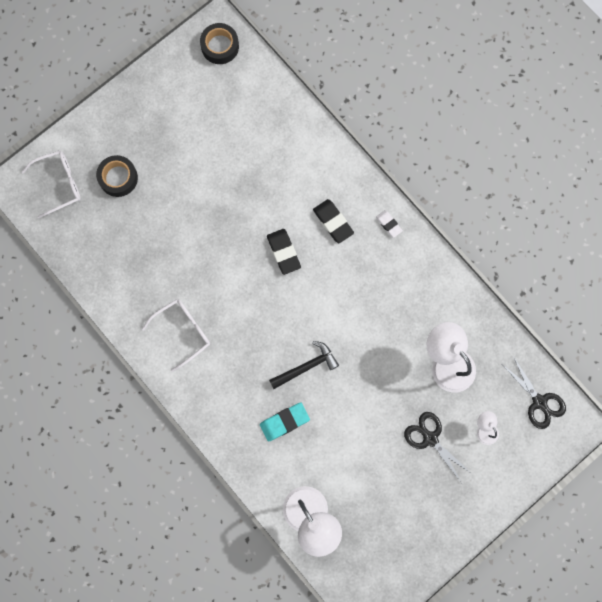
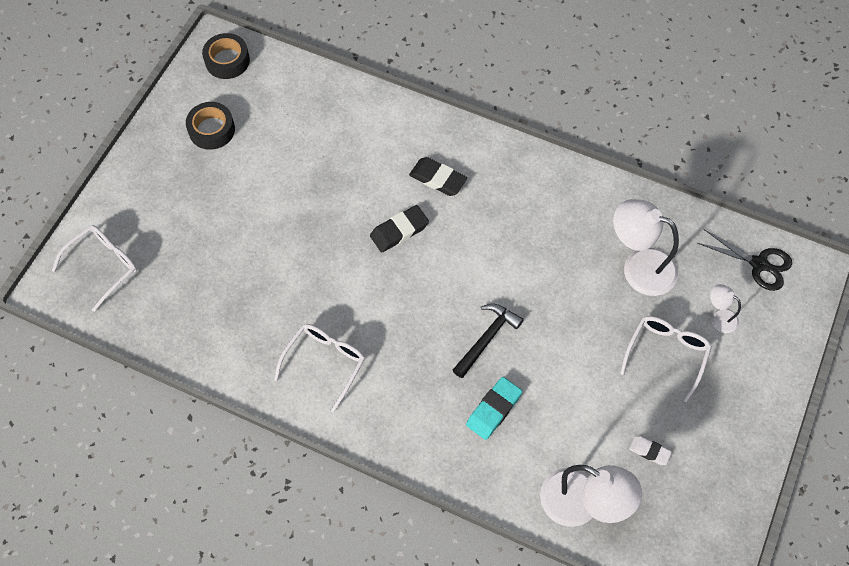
camera: 25 degrees left, 15 degrees down
black tape [96,155,138,197] -> black tape moved to [186,102,235,150]
black eraser [267,229,301,275] -> black eraser turned 75 degrees counterclockwise [370,205,429,252]
white eraser [376,210,403,238] -> white eraser moved to [629,436,672,465]
black scissors [404,412,472,483] -> white glasses [620,316,712,402]

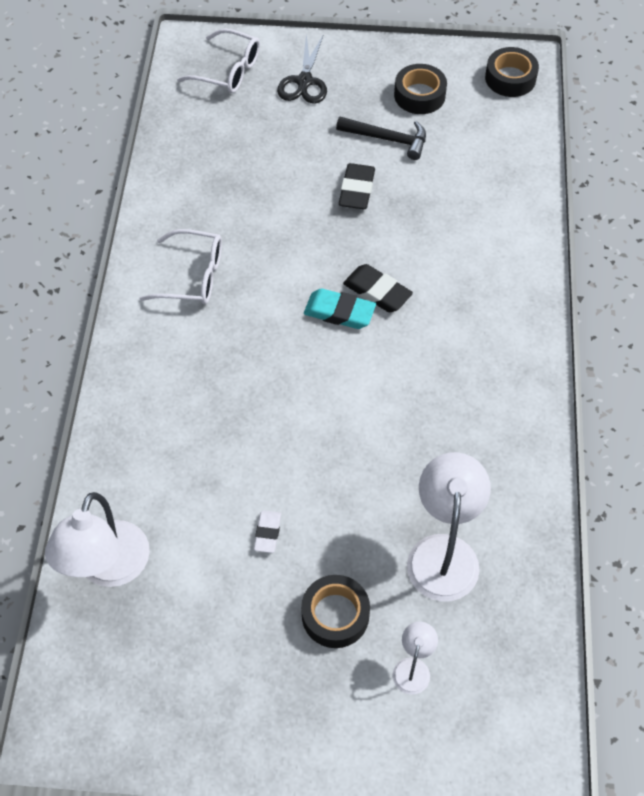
camera: 70 degrees right, 5 degrees down
black eraser [409,157,467,196] -> black eraser moved to [339,163,375,209]
black hammer [453,304,524,378] -> black hammer moved to [336,117,426,160]
turquoise eraser [466,377,522,440] -> turquoise eraser moved to [304,288,376,329]
white glasses [620,316,712,402] -> black tape [301,575,370,648]
white eraser [629,436,672,465] -> white eraser moved to [254,510,281,553]
black scissors [697,229,792,291] -> black scissors moved to [277,34,327,104]

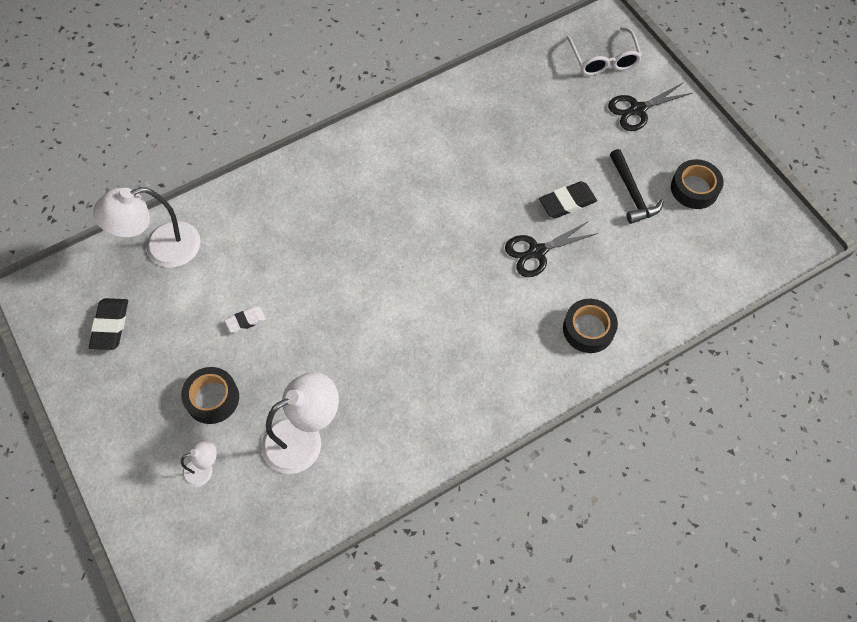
camera: 55 degrees right, 5 degrees up
white glasses [139,229,222,305] -> none
turquoise eraser [304,288,376,329] -> none
black eraser [343,264,413,312] -> black eraser moved to [89,298,128,350]
black tape [485,47,539,97] -> black tape moved to [563,299,618,353]
none -> black scissors [505,221,598,277]

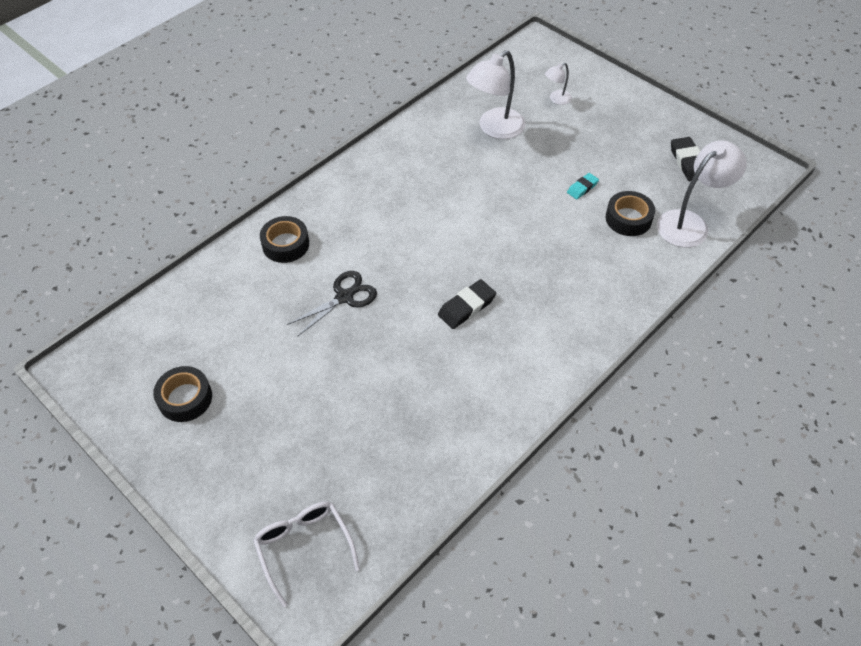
camera: 165 degrees right, 10 degrees down
black tape [181,367,239,424] -> black tape moved to [606,191,655,236]
white eraser [225,307,266,333] -> turquoise eraser [567,173,599,199]
black eraser [539,181,597,218] -> black eraser moved to [438,279,496,329]
black scissors [608,82,692,131] -> none
black hammer [610,149,664,224] -> none

